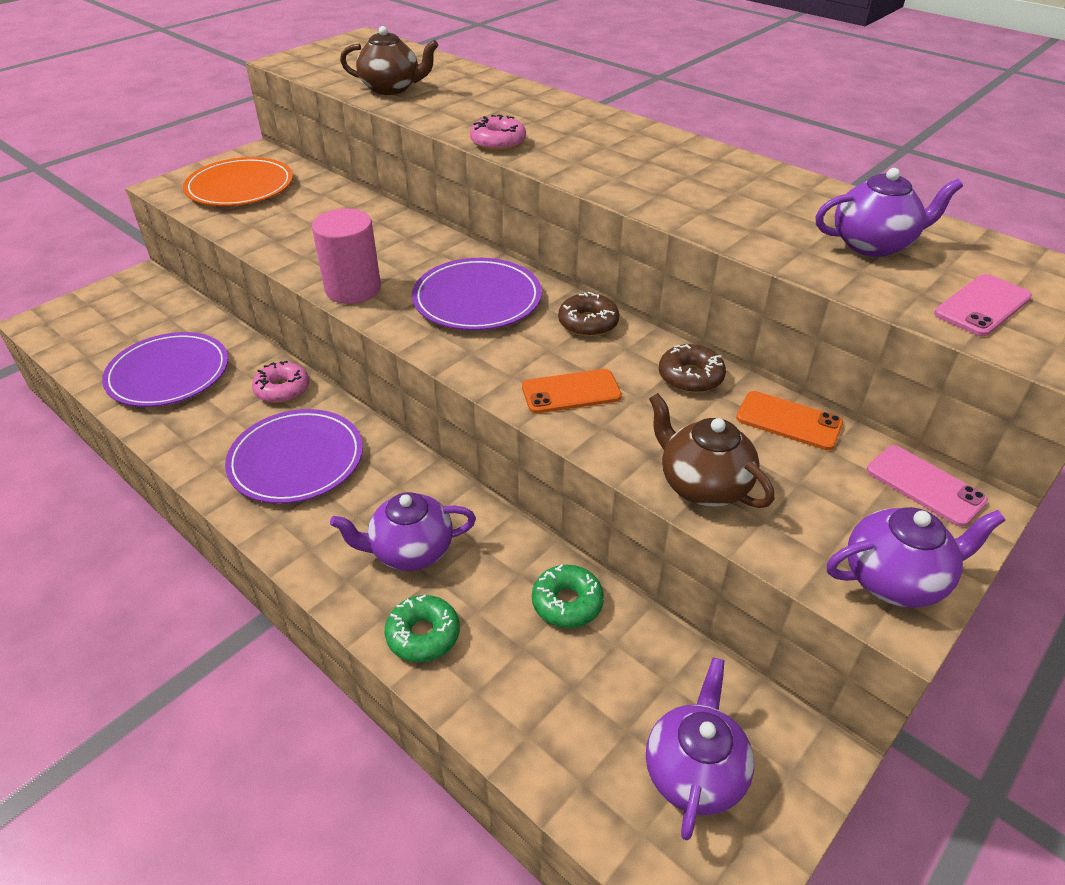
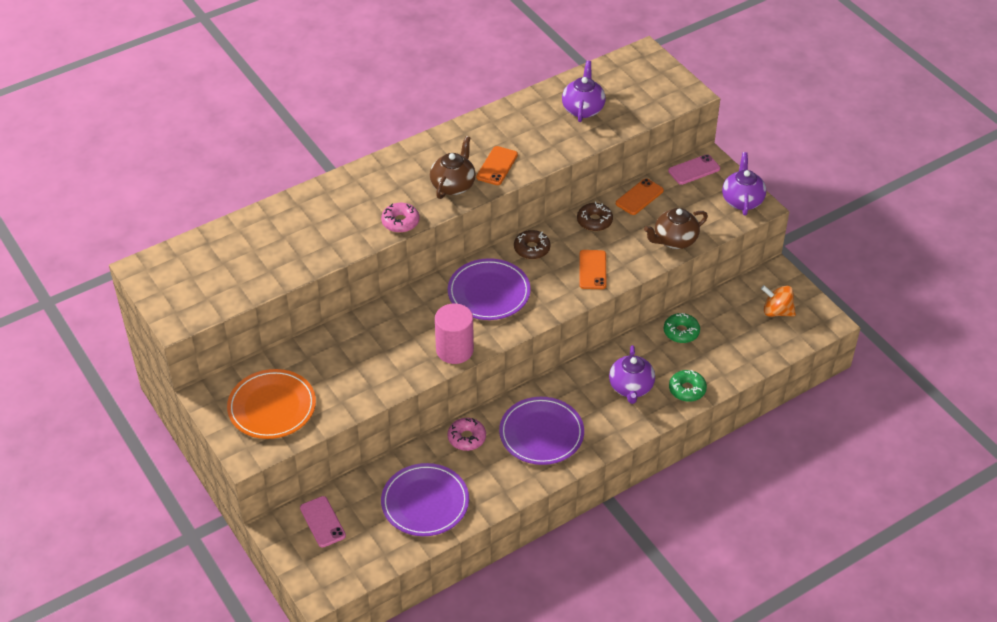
camera: 75 degrees left, 5 degrees up
brown teapot [340,26,439,95] -> brown teapot moved to [430,136,476,199]
purple teapot [646,658,754,840] -> orange spinning top [761,285,796,317]
pink phone [934,274,1032,336] -> pink phone moved to [300,496,346,548]
none -> orange phone [476,146,518,185]

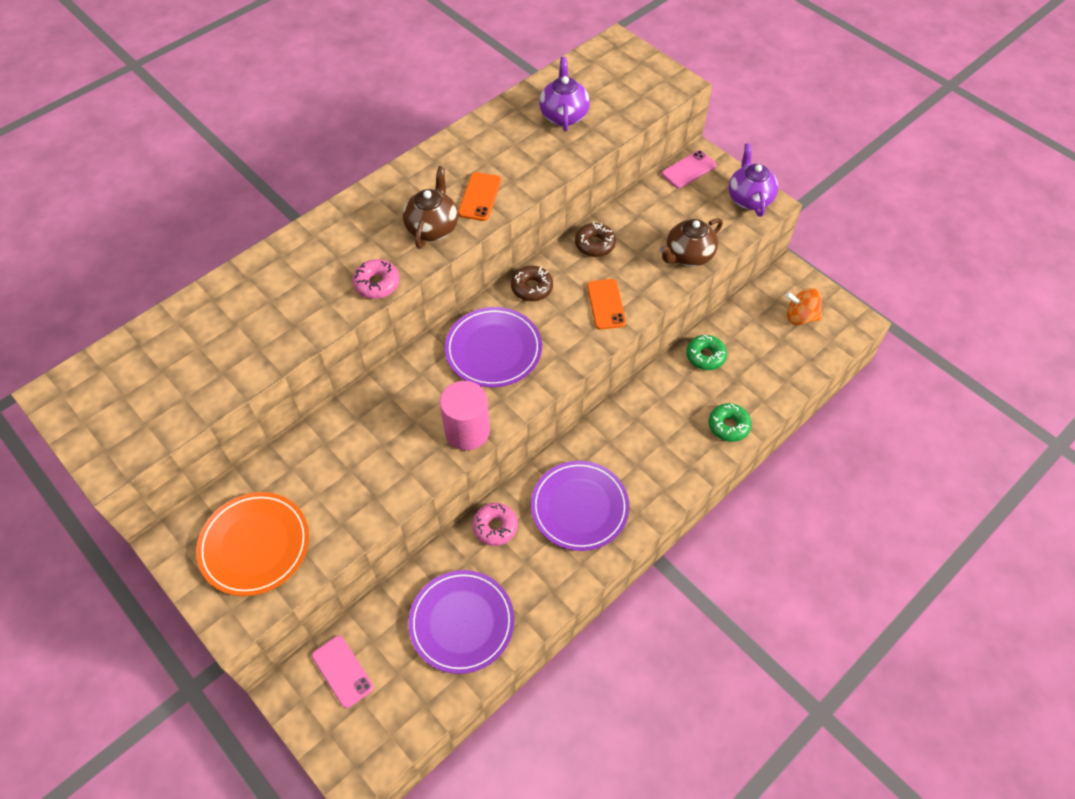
camera: 10 degrees left, 10 degrees up
purple teapot [609,345,655,404] -> none
orange phone [616,178,664,215] -> none

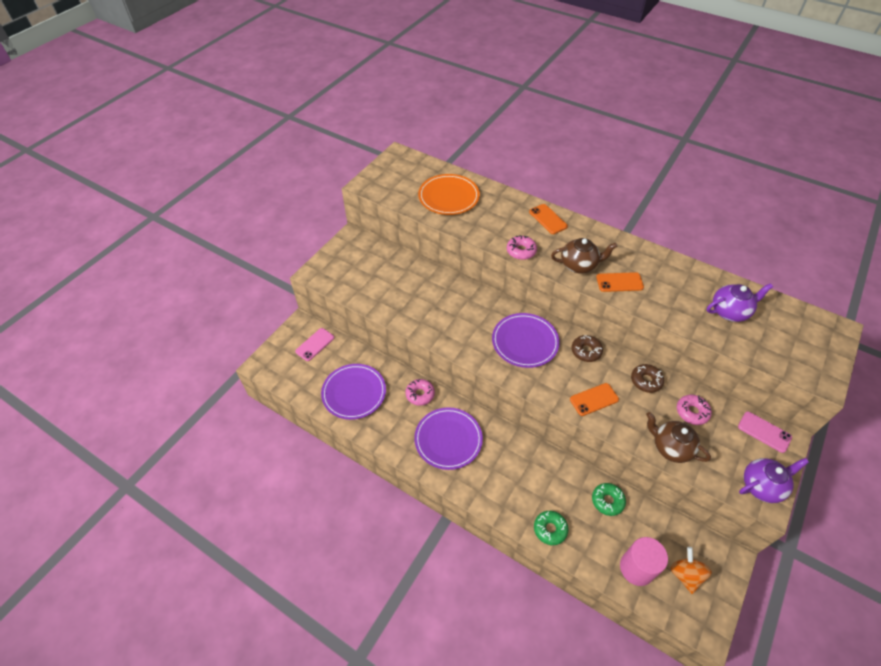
camera: 75 degrees right, 5 degrees down
orange plate [196,492,309,596] -> orange plate moved to [418,174,480,215]
pink cylinder [440,381,490,451] -> pink cylinder moved to [620,537,668,586]
none -> orange phone [529,204,568,234]
none -> pink donut [677,394,712,425]

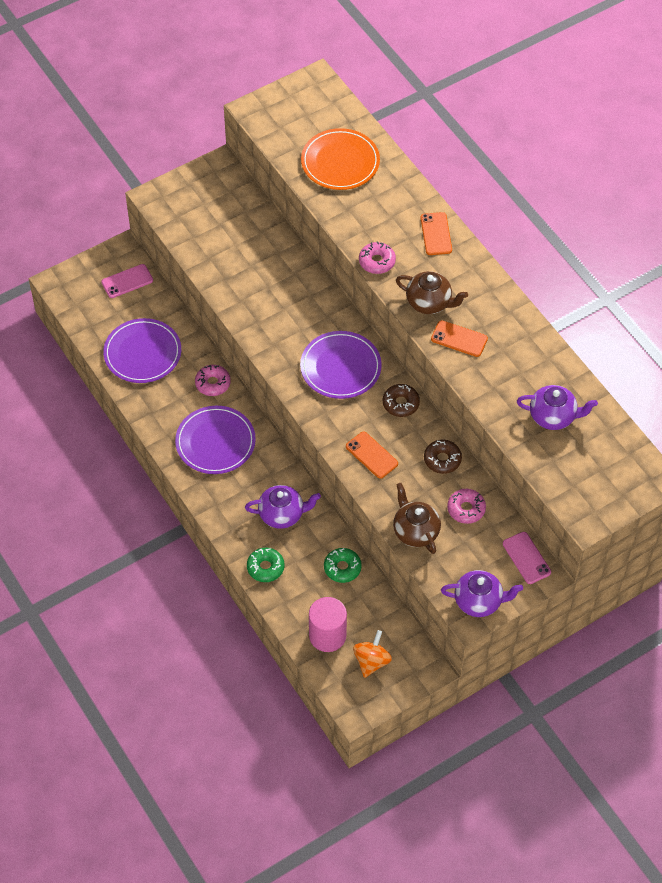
camera: 25 degrees right, 5 degrees up
orange phone [570,383,619,416] -> orange phone turned 45 degrees clockwise [346,432,398,479]
none -> purple teapot [245,485,321,529]

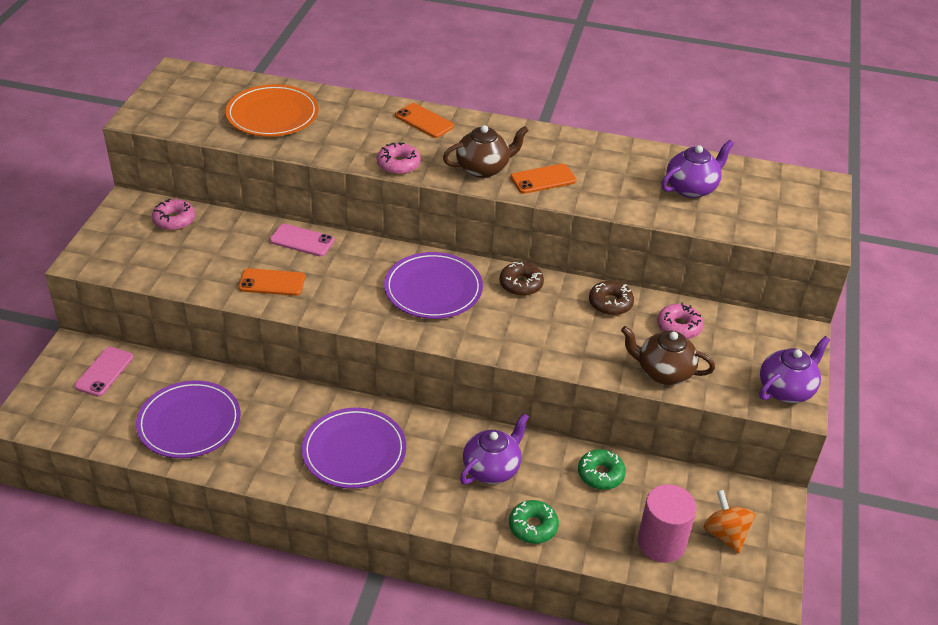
camera: 45 degrees left, 15 degrees down
pink donut [195,365,231,396] -> pink donut moved to [152,199,195,231]
orange phone [346,432,398,479] -> orange phone moved to [239,268,305,296]
pink phone [503,532,551,584] -> pink phone moved to [270,224,335,257]

